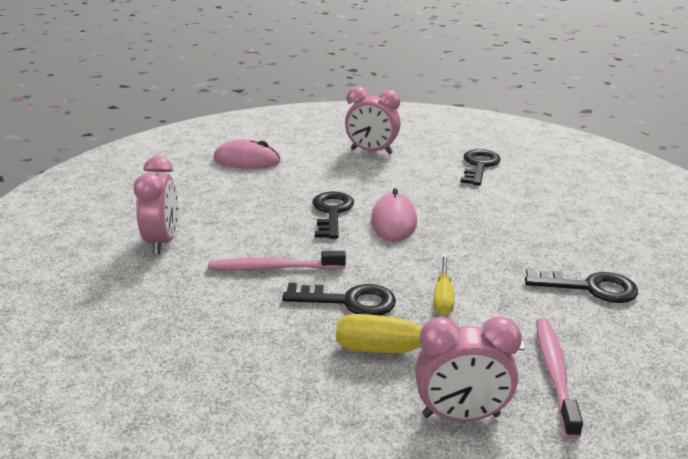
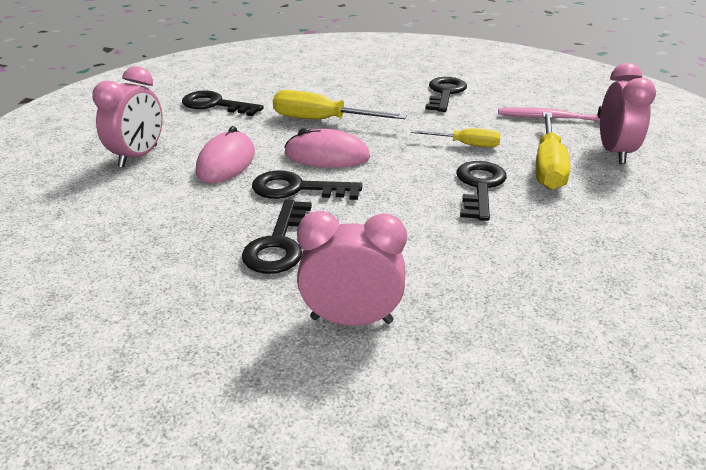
camera: 85 degrees left, 5 degrees up
pink toothbrush [208,251,346,271] -> none
pink mouse [213,139,280,169] -> pink mouse moved to [196,126,255,183]
none -> black key [242,200,312,274]
none -> yellow screwdriver [273,90,407,119]

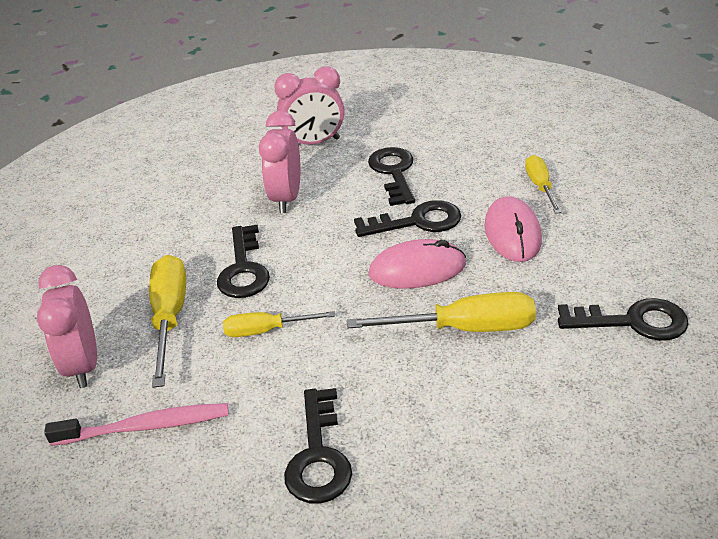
camera: 165 degrees right, 5 degrees up
pink clock [92,66,163,168] -> pink clock moved to [259,111,300,213]
none -> yellow screwdriver [525,155,562,214]

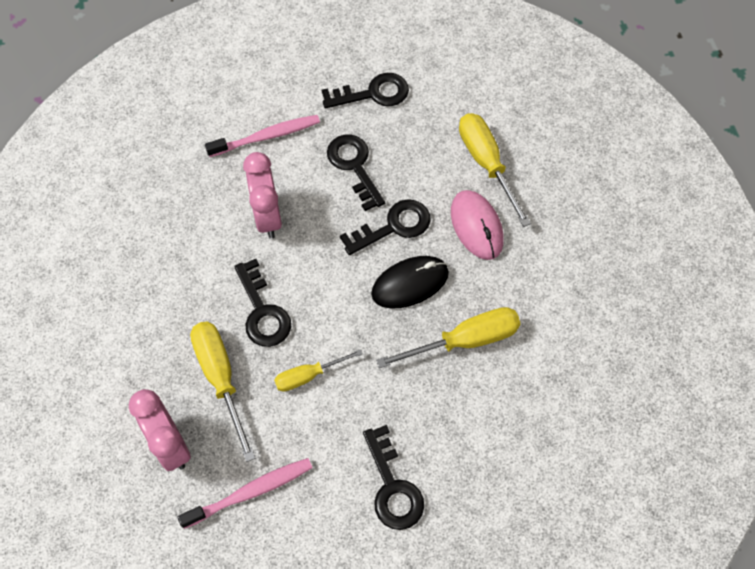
camera: 20 degrees left, 25 degrees up
pink clock [274,66,344,145] -> pink toothbrush [205,115,320,157]
pink mouse [368,239,466,289] -> black mouse [371,256,449,309]
yellow screwdriver [525,155,562,214] -> yellow screwdriver [459,113,531,227], size x1.63
black key [558,298,688,341] -> black key moved to [322,73,409,108]

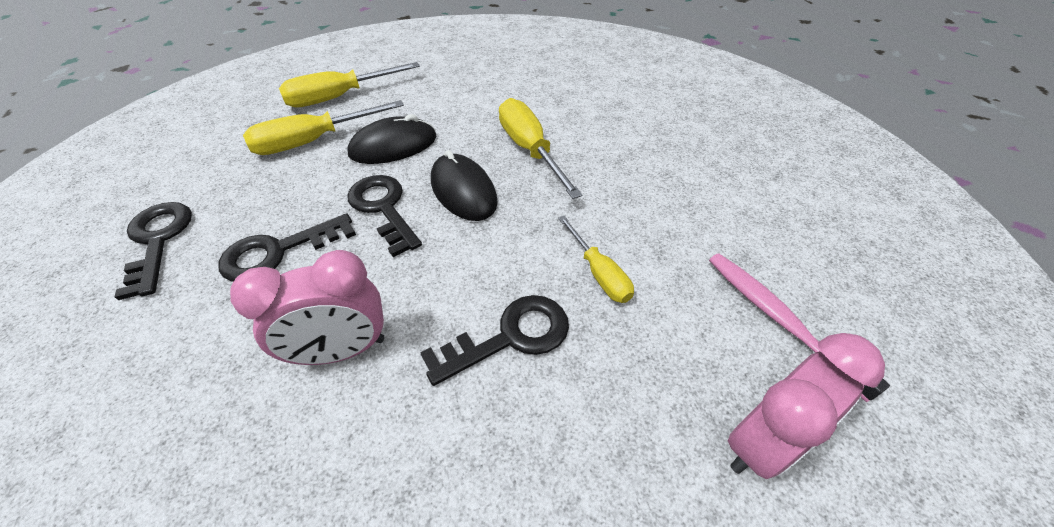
camera: 95 degrees left, 15 degrees down
yellow screwdriver [190,321,256,462] -> yellow screwdriver moved to [279,62,420,108]
pink toothbrush [205,115,320,157] -> none
black key [363,425,424,530] -> none
pink mouse [451,190,504,260] -> black mouse [348,114,436,164]

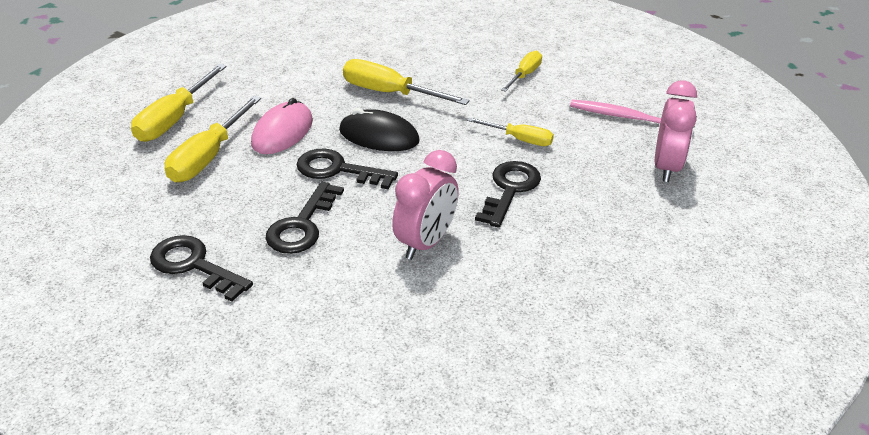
camera: 40 degrees left, 10 degrees down
black mouse [348,114,436,164] -> pink mouse [251,98,313,154]
none -> yellow screwdriver [501,51,542,92]

